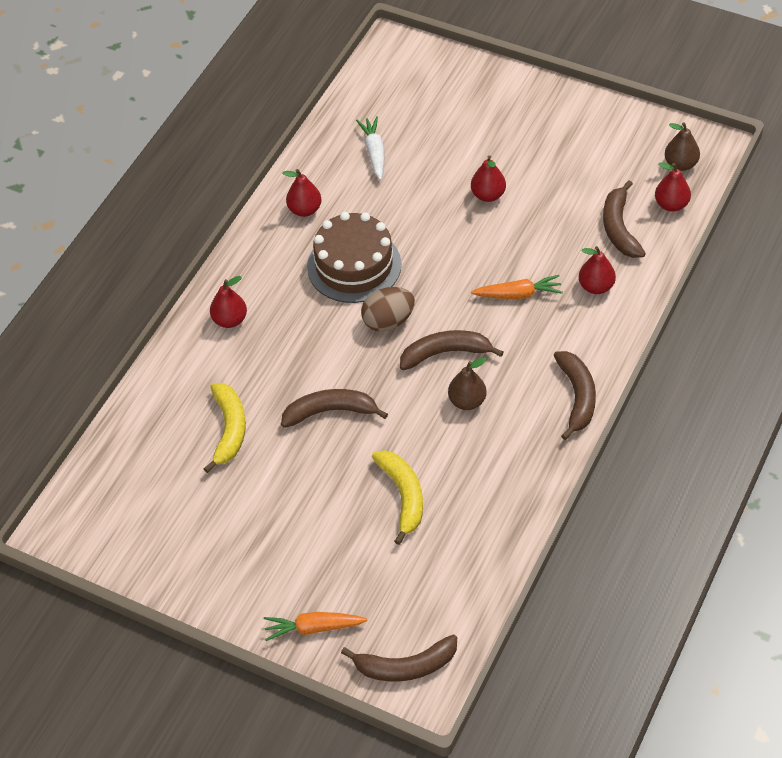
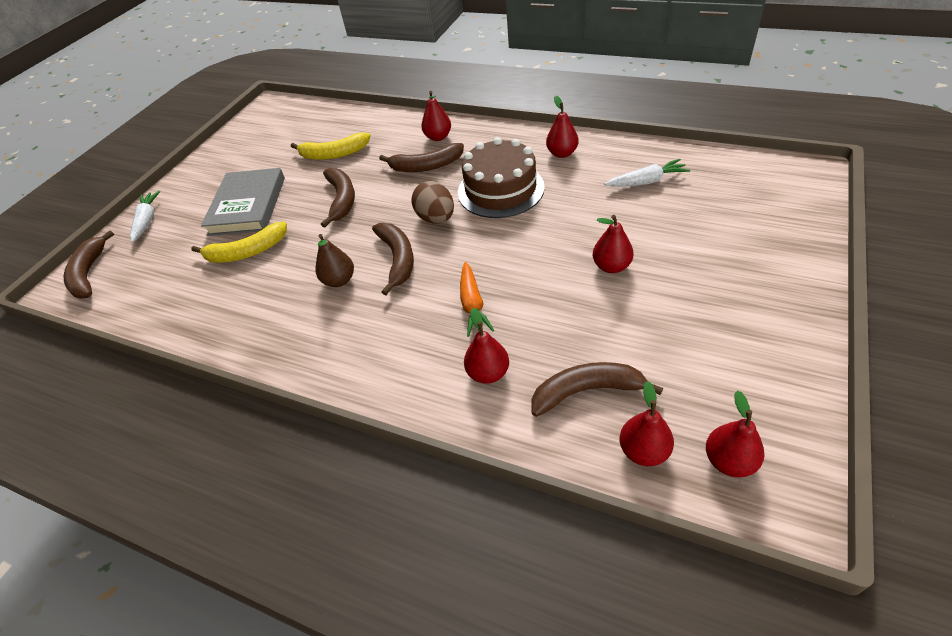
camera: 90 degrees right, 5 degrees down
orange carrot [264,612,367,641] -> white carrot [130,191,160,243]
brown banana [553,351,596,440] -> brown banana moved to [379,143,464,172]
brown pear [665,122,700,171] -> red pear [706,391,764,478]
none -> grey book [201,168,285,236]

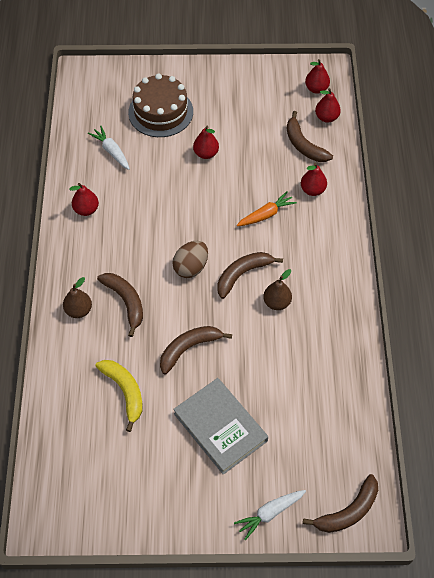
camera: 120 degrees left, 10 degrees up
yellow banana [191,222,287,263] -> none
grey book [201,168,285,236] -> grey book turned 75 degrees clockwise [173,378,268,475]
red pear [421,91,451,141] -> brown pear [63,277,92,318]
brown cake [458,137,545,218] -> brown cake moved to [128,73,193,137]

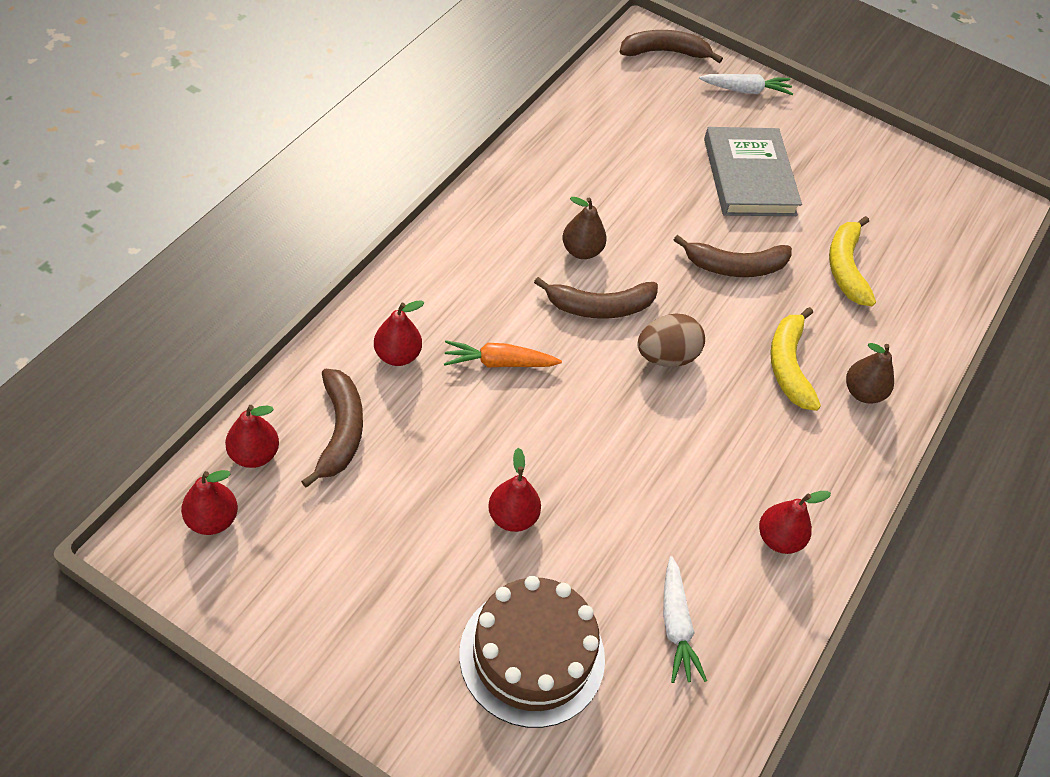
camera: 155 degrees left, 5 degrees down
brown banana [97,273,143,337] -> yellow banana [770,307,821,411]

